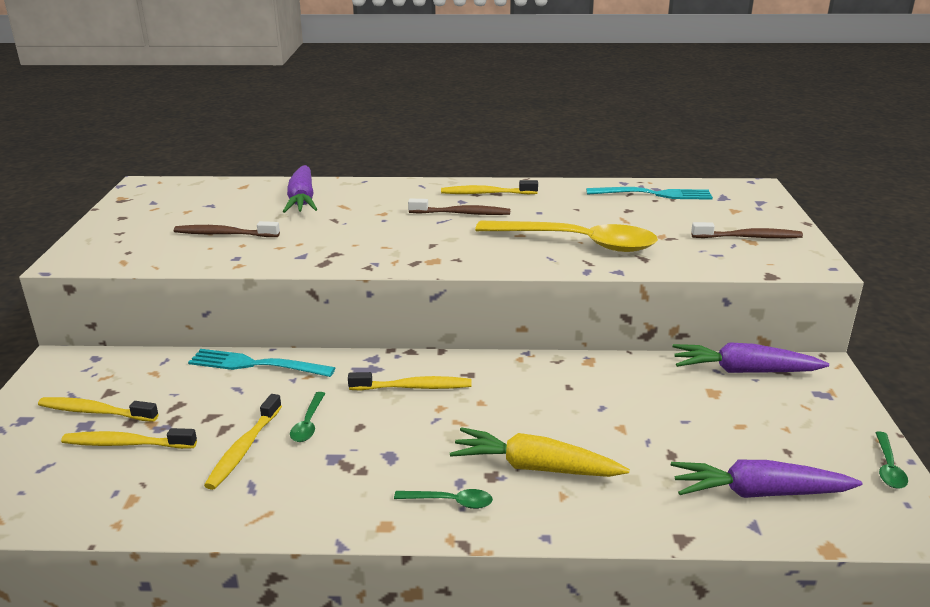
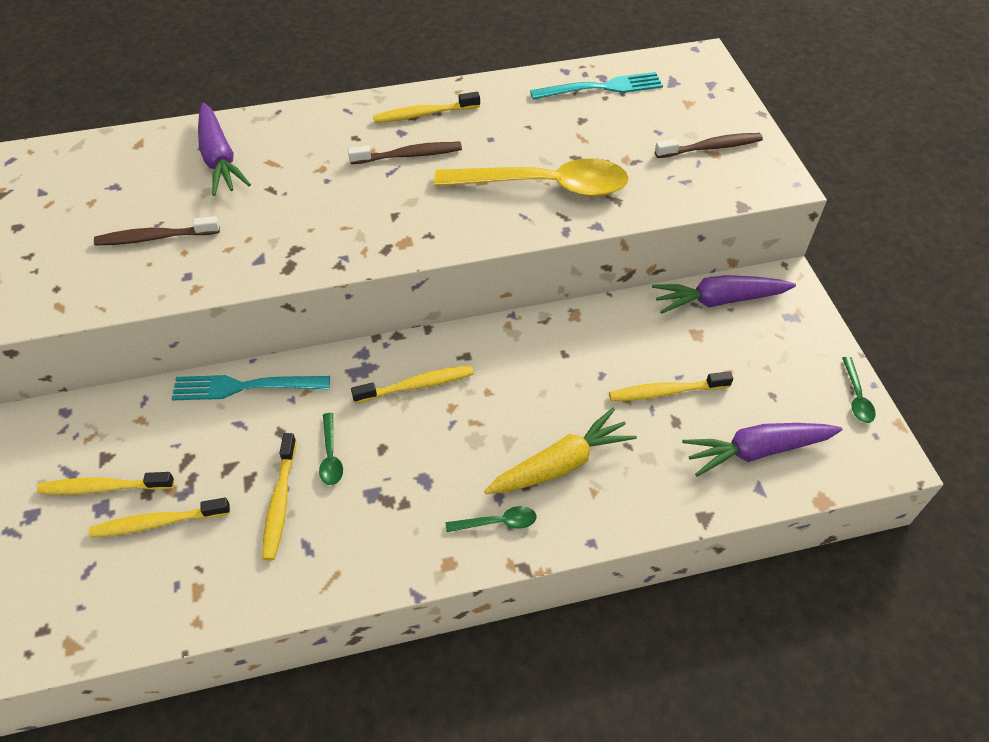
camera: 15 degrees left, 25 degrees up
yellow carrot [450,427,630,477] -> yellow carrot turned 150 degrees clockwise [484,408,637,494]
none -> yellow toothbrush [609,371,733,401]

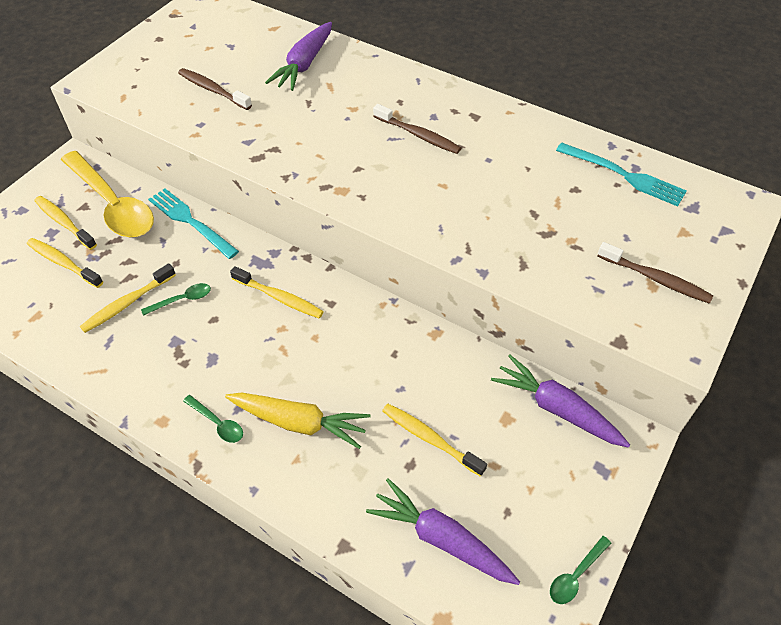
camera: 45 degrees right, 0 degrees up
green spoon [319,413,343,485] -> green spoon turned 150 degrees counterclockwise [141,283,211,316]
yellow toothbrush [373,92,480,123] -> none
yellow spoon [434,159,629,197] -> yellow spoon moved to [61,151,154,237]

